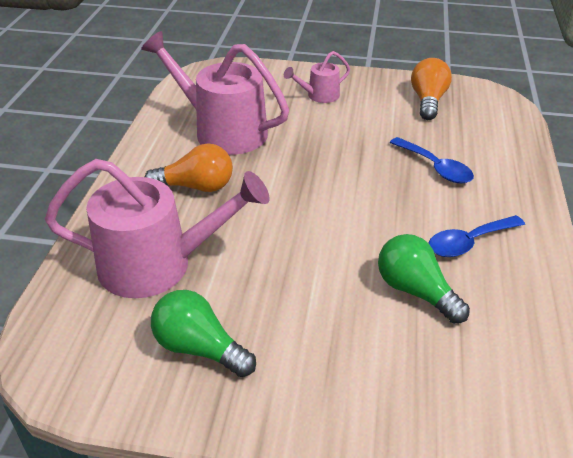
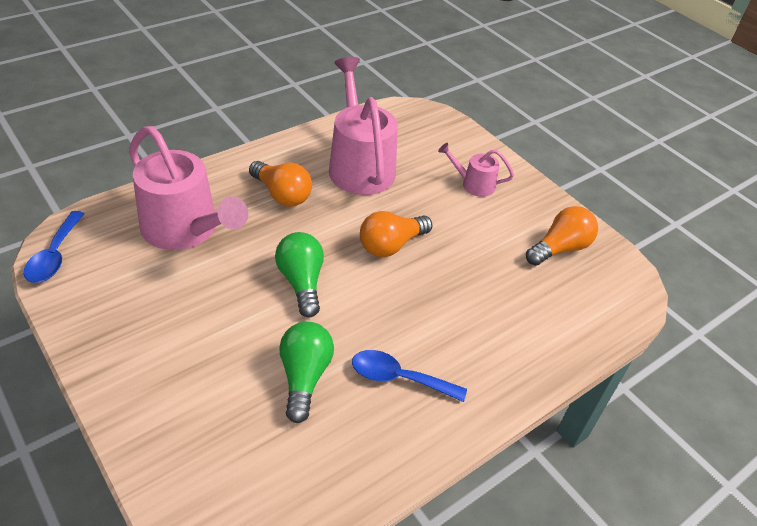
camera: 40 degrees right, 5 degrees up
green light bulb [151,290,256,377] -> green light bulb moved to [275,232,324,318]
blue spoon [390,137,474,183] -> blue spoon moved to [24,211,84,283]
none -> orange light bulb [360,211,432,257]

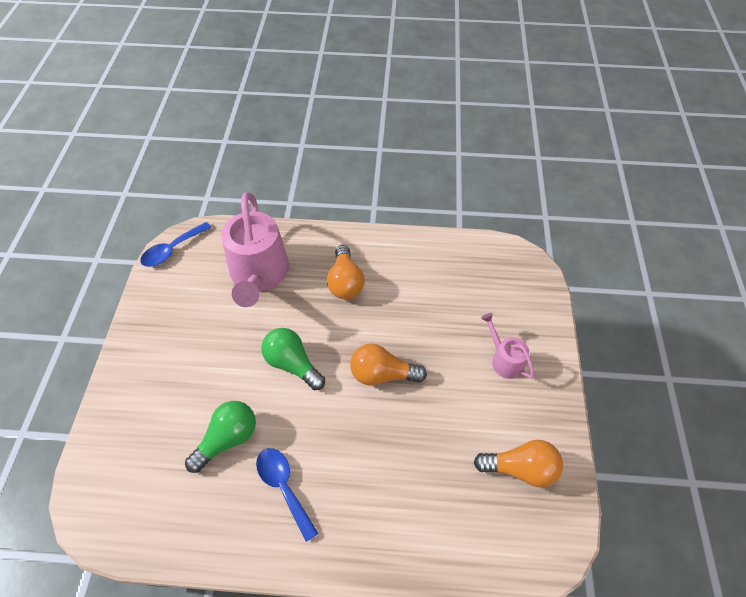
camera: 45 degrees right, 10 degrees up
green light bulb [275,232,324,318] -> green light bulb turned 75 degrees counterclockwise [261,328,325,390]
pink watering can [329,57,398,195] -> none

